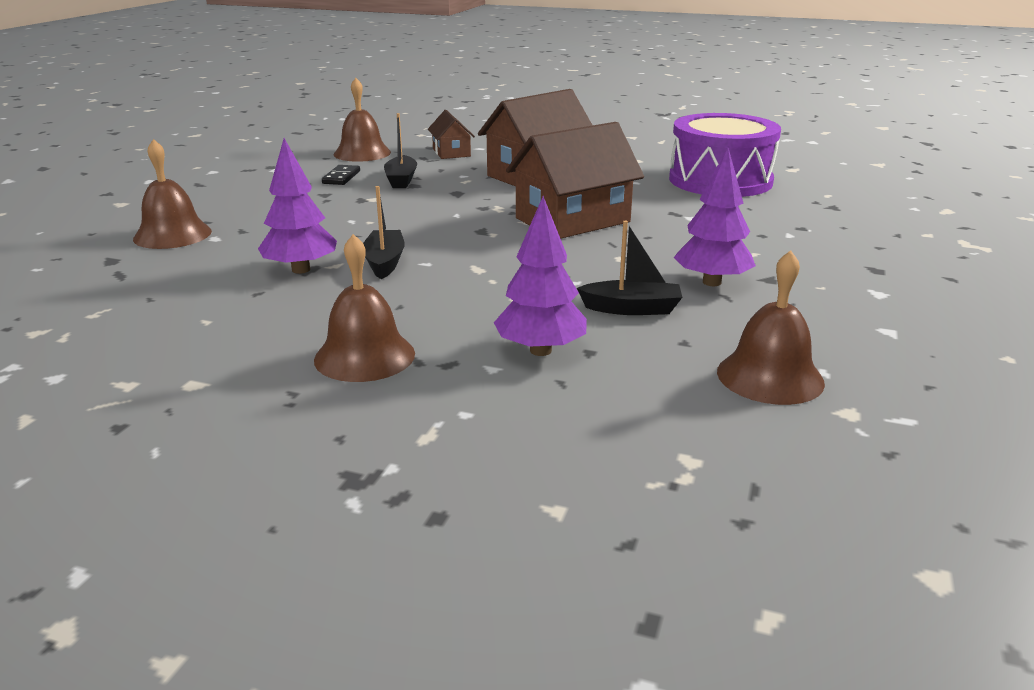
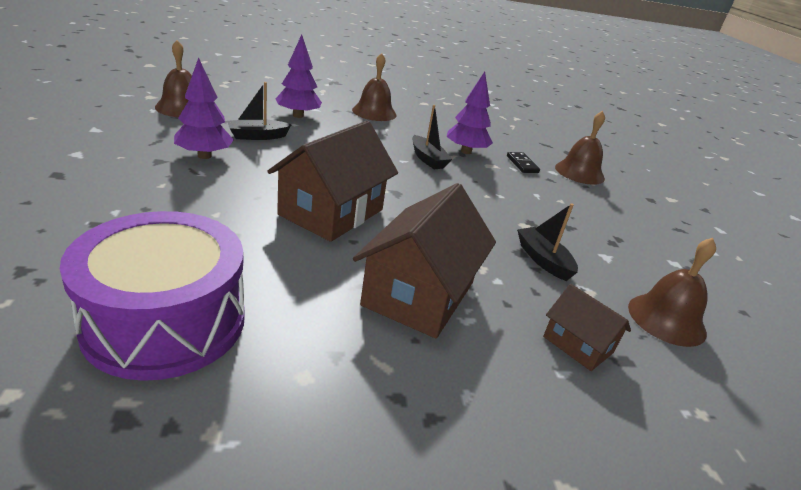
camera: 150 degrees right, 5 degrees up
black domino [322,165,360,185] -> black domino moved to [507,152,540,173]

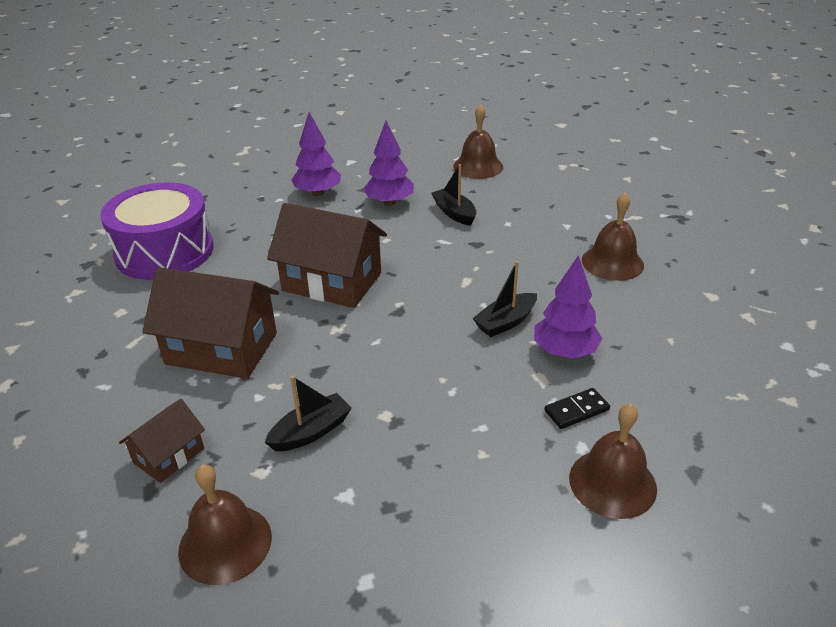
camera: 85 degrees right, 5 degrees up
purple tree [275,35,322,118] -> purple tree moved to [291,112,341,196]

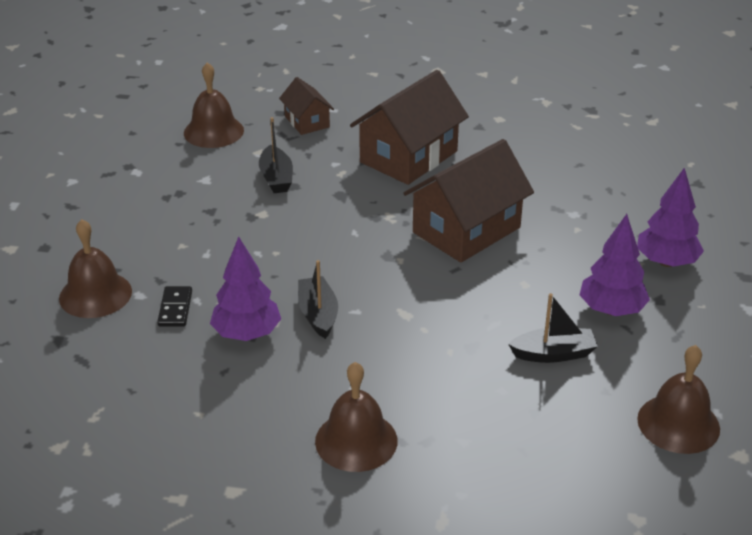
camera: 115 degrees right, 0 degrees up
purple drum [100,182,214,280] -> none

